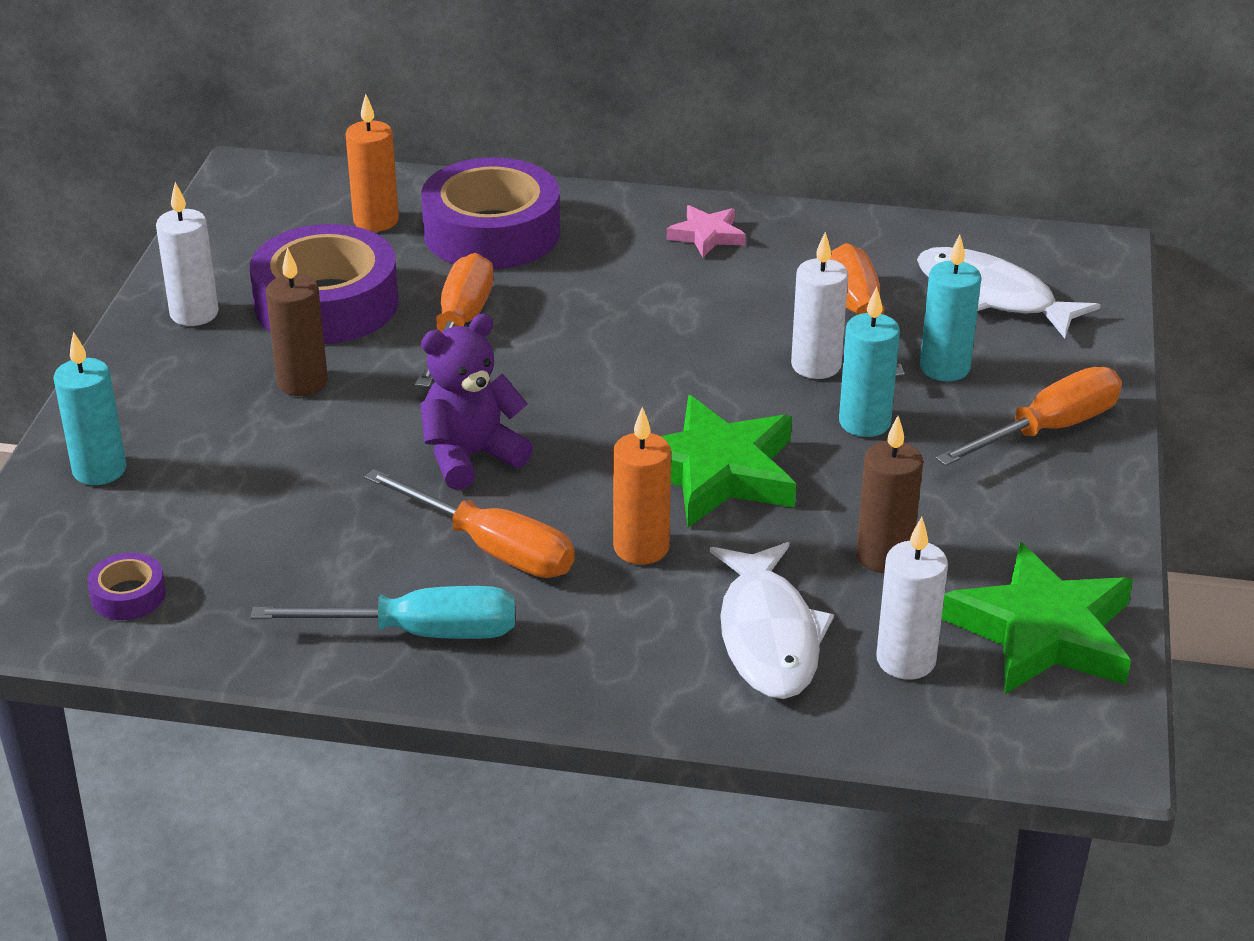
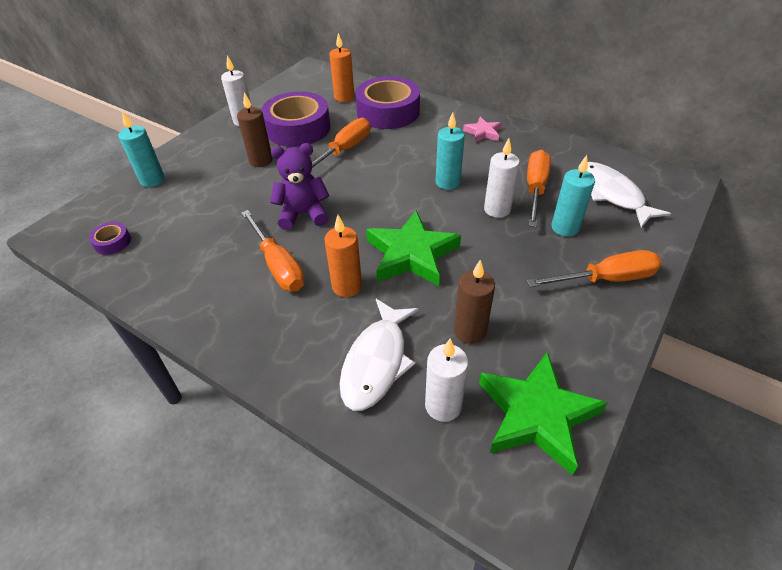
camera: 25 degrees right, 10 degrees up
turquoise screwdriver [251,586,515,639] -> none
turquoise candle [839,286,900,437] -> turquoise candle moved to [435,112,465,190]

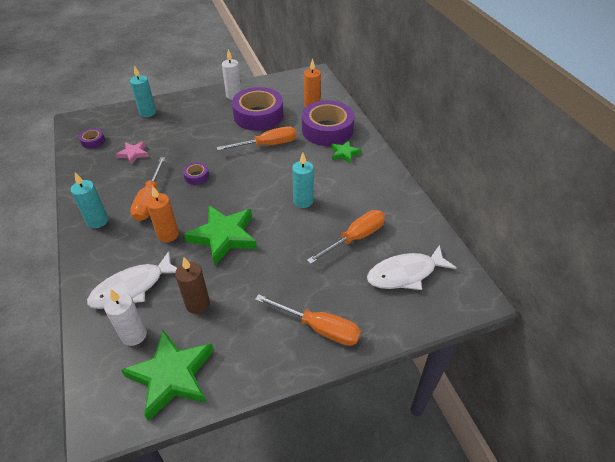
camera: 35 degrees right, 0 degrees up
brown candle [237,92,273,167] -> none
purple teddy bear [270,143,329,230] -> purple tape [183,162,209,185]
pink star [463,117,501,142] -> pink star moved to [116,142,149,165]
white candle [484,138,520,218] -> none
turquoise candle [551,155,595,237] -> turquoise candle moved to [71,172,108,228]
white fish [586,162,671,228] -> white fish turned 120 degrees counterclockwise [367,245,457,290]
none -> green star [331,140,361,164]

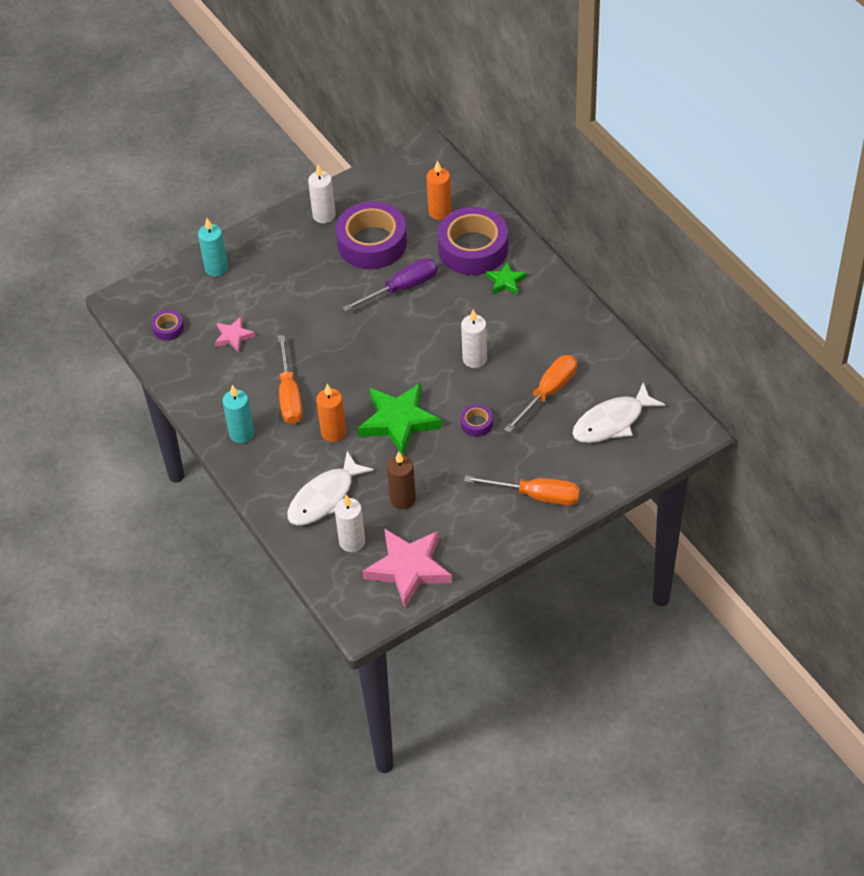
camera: 10 degrees left, 5 degrees up
green star [121,330,214,421] -> pink star [362,528,452,608]
purple tape [183,162,209,185] -> purple tape moved to [460,404,493,437]
orange screwdriver [217,126,296,151] -> purple screwdriver [342,258,438,312]
turquoise candle [292,153,314,208] -> white candle [461,309,487,368]

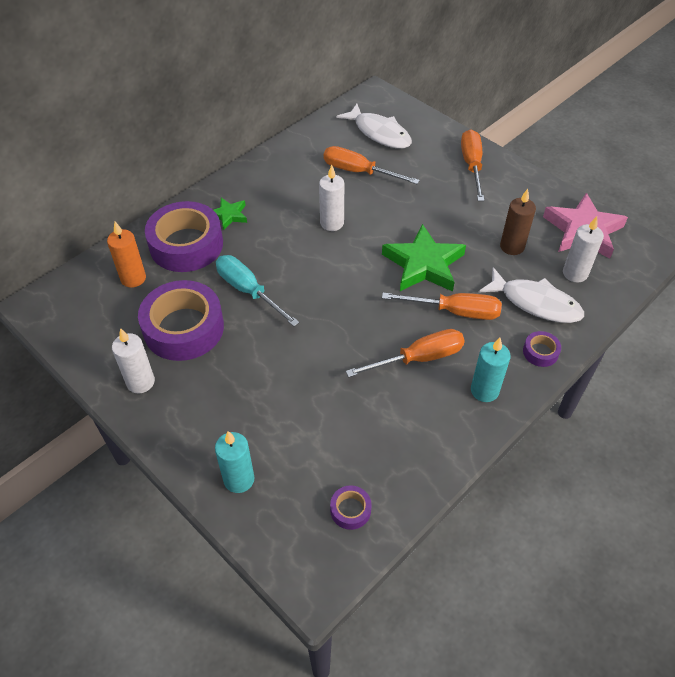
camera: 105 degrees left, 0 degrees up
pink star [214,317,256,352] -> none
orange candle [316,384,346,442] -> orange screwdriver [382,293,502,320]
purple screwdriver [342,258,438,312] -> turquoise screwdriver [216,255,299,327]
purple tape [460,404,493,437] -> purple tape moved to [523,331,561,367]

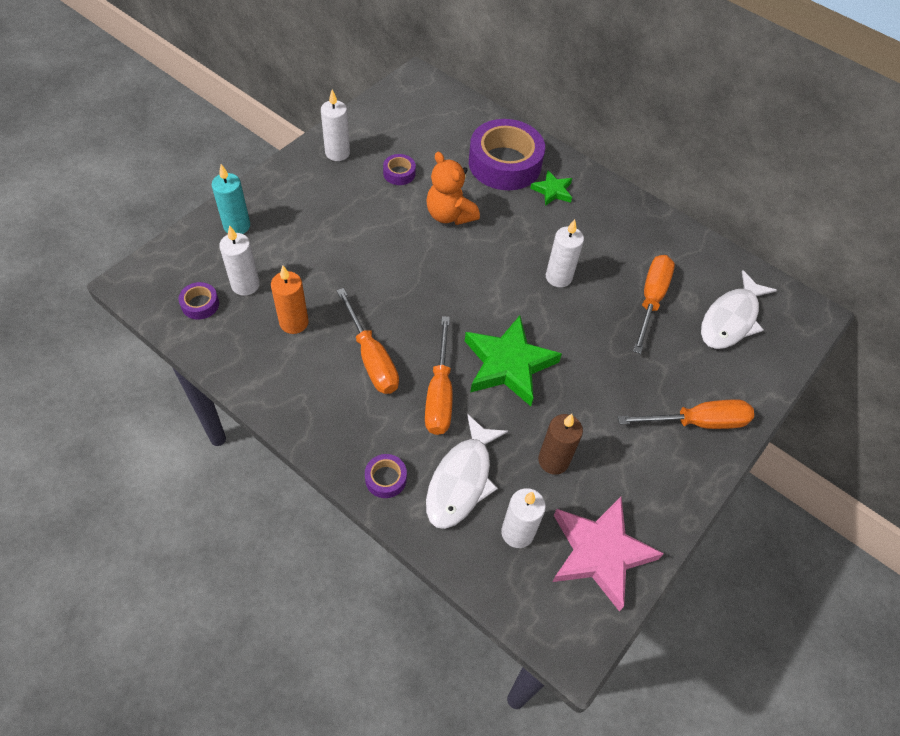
camera: 80 degrees right, 5 degrees up
orange candle [107,222,146,288] -> orange candle moved to [271,266,309,334]
purple tape [138,280,224,361] -> purple tape [383,154,416,185], size x0.43
turquoise screwdriver [216,255,299,327] -> orange teddy bear [426,152,480,225]
turquoise candle [471,338,511,402] -> none
none -> white candle [219,225,260,296]

